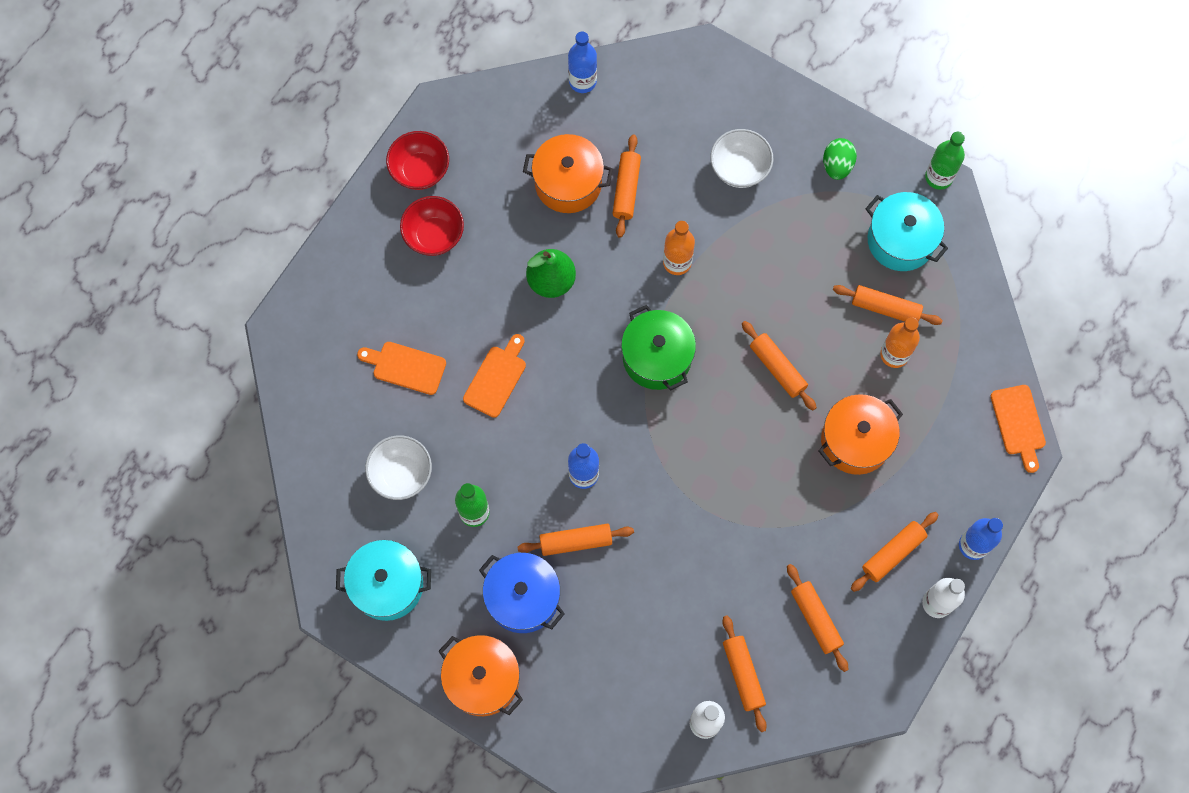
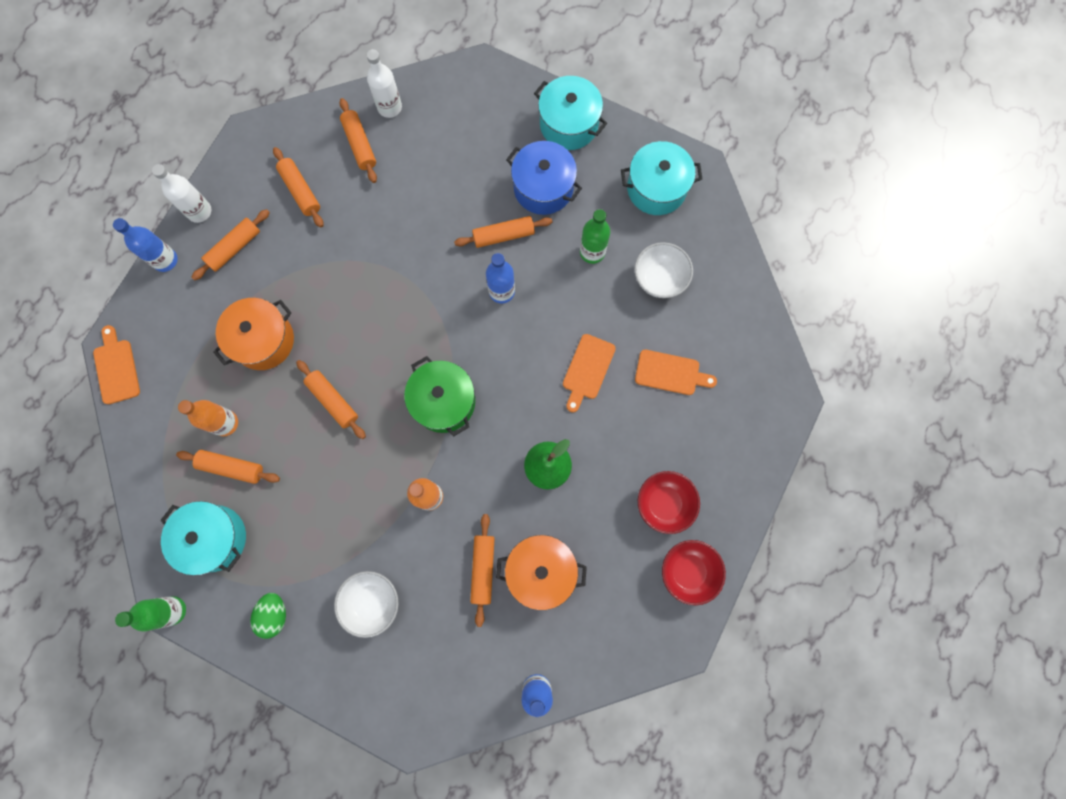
camera: 175 degrees right, 5 degrees up
orange pot [439,635,523,716] -> turquoise pot [534,76,607,150]

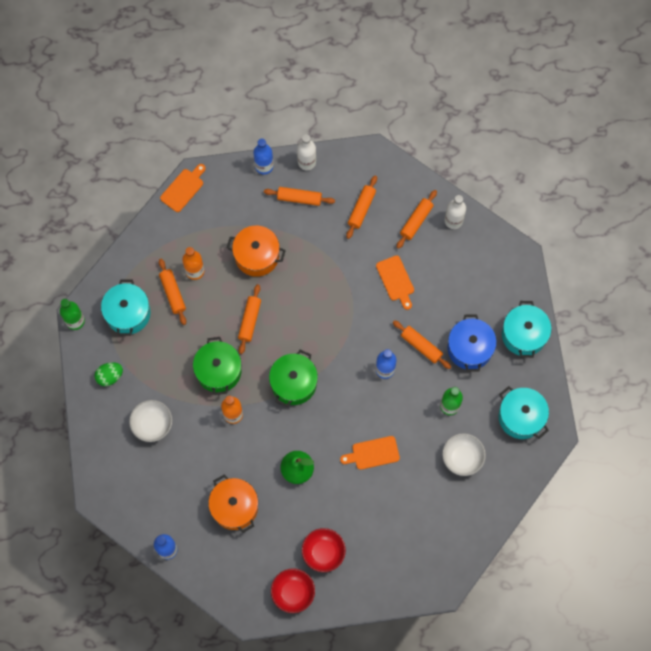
camera: 55 degrees right, 5 degrees down
orange rolling pin [470,514,495,627] -> none
orange cutting board [635,350,717,395] -> orange cutting board moved to [376,255,414,310]
none -> green pot [193,337,241,395]

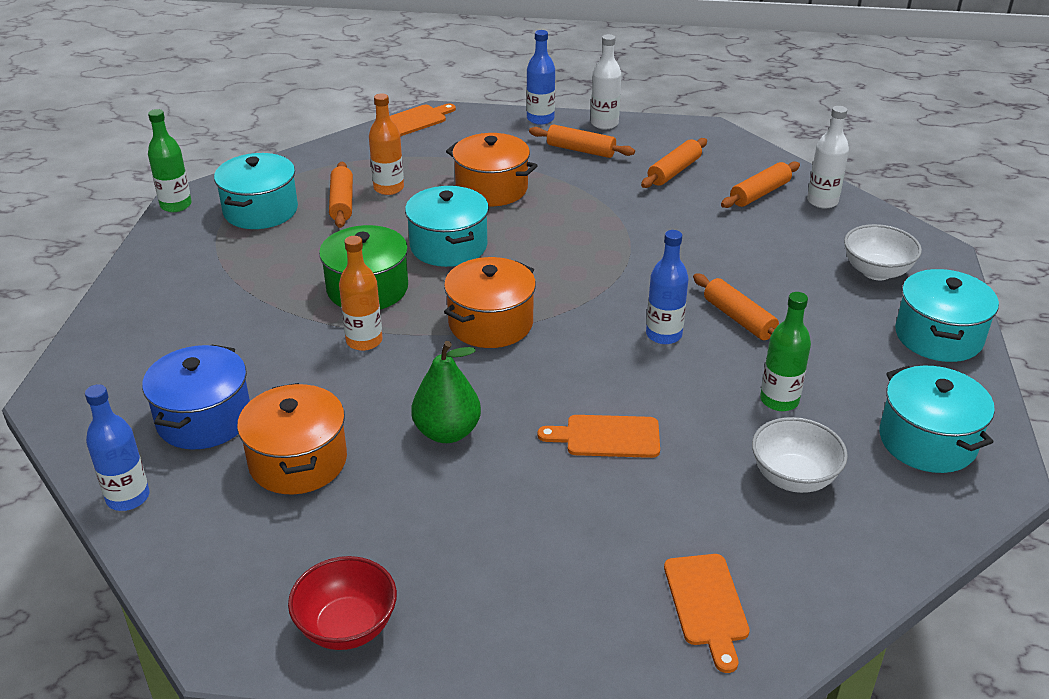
camera: 15 degrees right, 35 degrees down
green egg [95,362,123,386] -> none
white bowl [129,400,172,442] -> white bowl moved to [844,224,922,280]
orange rolling pin [238,284,261,354] -> turquoise pot [405,186,489,267]
green pot [269,350,318,407] -> orange pot [444,257,536,348]
red bowl [302,528,346,572] -> none
orange cutting board [376,255,414,310] -> orange cutting board moved to [664,554,750,673]
blue pot [448,314,497,372] -> blue pot moved to [142,344,250,450]

